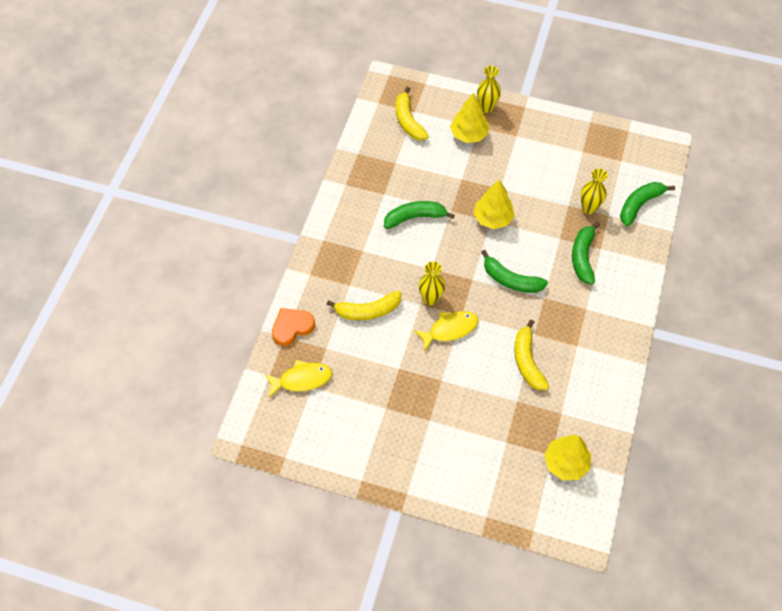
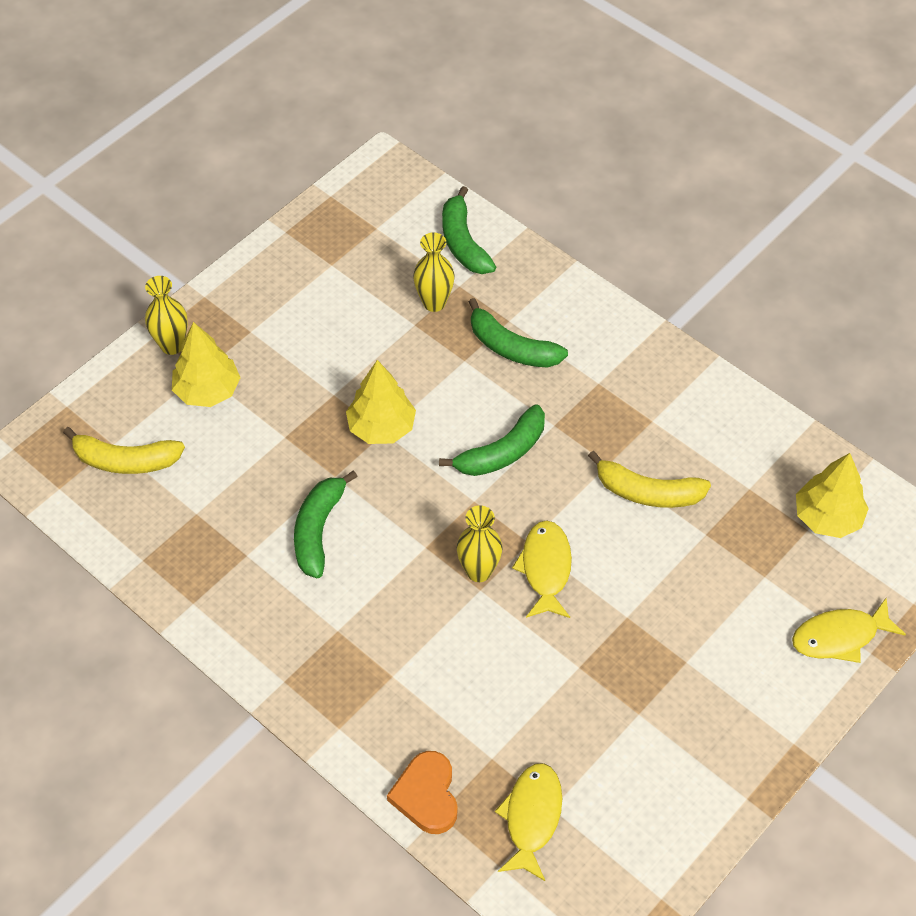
camera: 65 degrees left, 5 degrees down
yellow banana [327,291,401,320] -> none
none -> yellow fish [792,598,906,663]

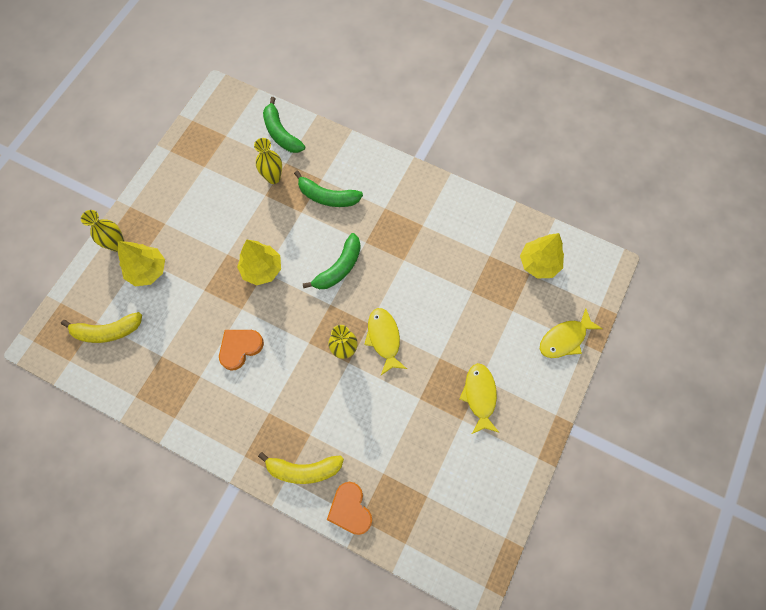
camera: 15 degrees left, 15 degrees up
green banana [294,470,358,578] -> orange heart [219,330,264,371]
yellow fish [495,763,562,881] -> yellow fish moved to [459,363,500,434]
yellow banana [588,451,711,508] -> yellow banana moved to [258,452,344,484]

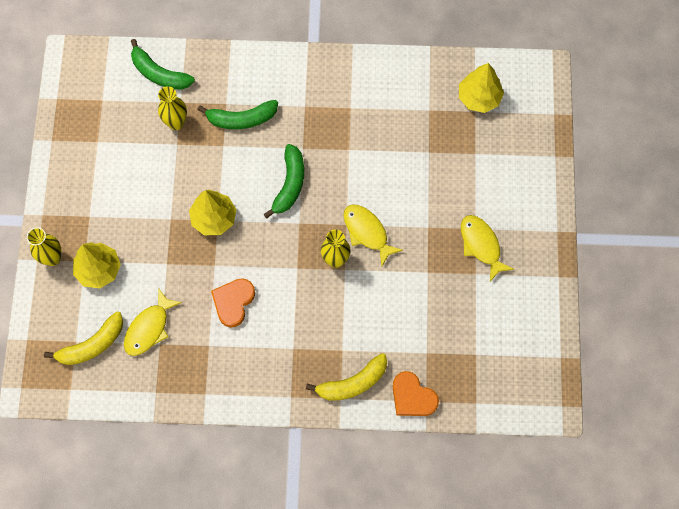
camera: 25 degrees left, 0 degrees up
yellow fish [540,308,603,358] -> yellow fish moved to [124,289,182,356]

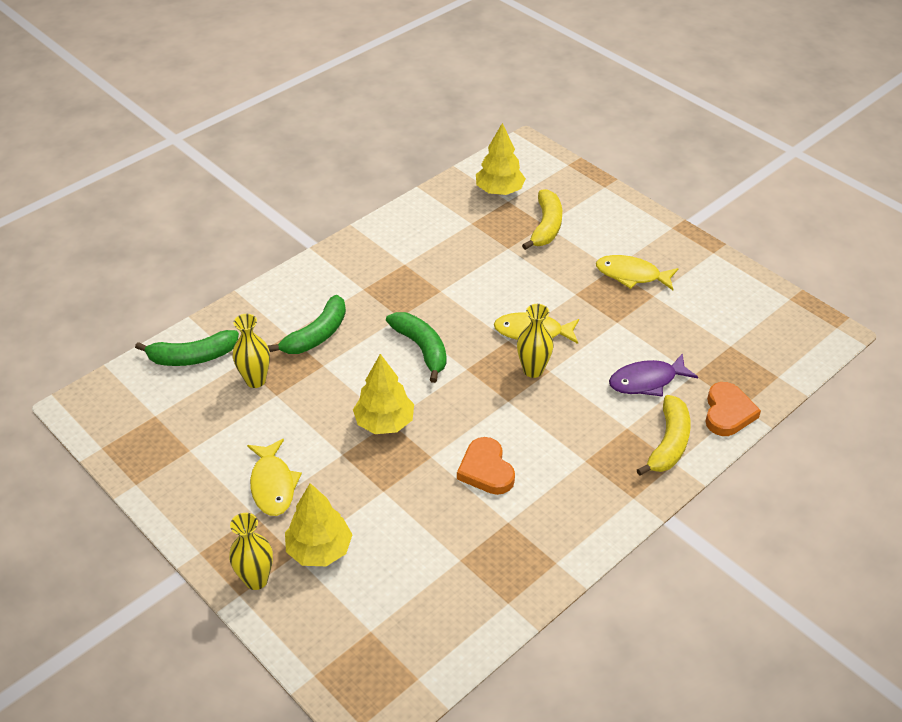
camera: 45 degrees left, 25 degrees down
yellow banana [44,312,123,365] -> yellow banana moved to [522,189,562,250]
yellow fish [124,289,182,356] -> yellow fish moved to [247,439,302,516]
orange heart [393,371,439,416] -> orange heart turned 75 degrees counterclockwise [705,382,761,436]
none -> purple fish [609,354,698,397]

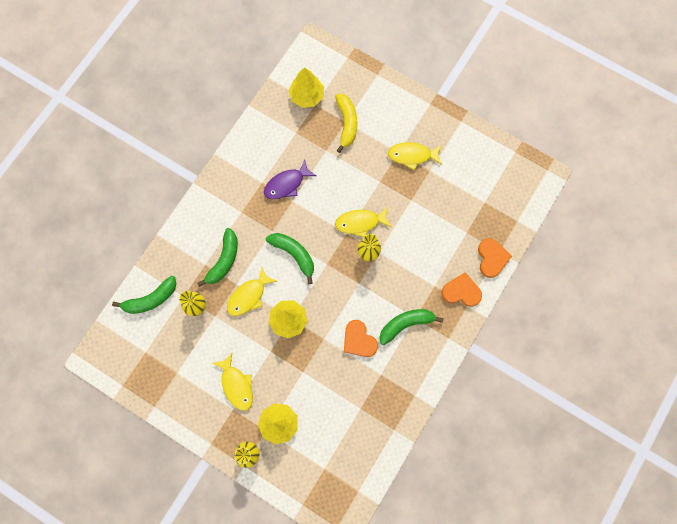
camera: 15 degrees left, 30 degrees up
purple fish [609,354,698,397] -> purple fish moved to [264,160,316,199]
yellow banana [637,395,691,476] -> orange heart [441,272,482,307]
none -> yellow fish [227,267,277,316]
none -> green banana [379,309,443,345]

